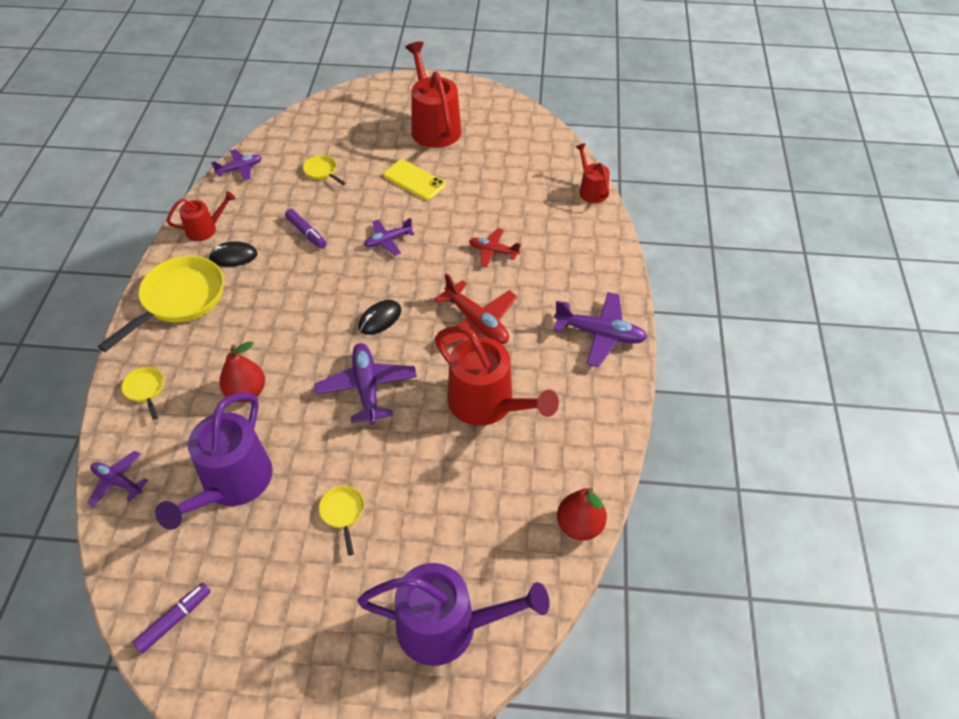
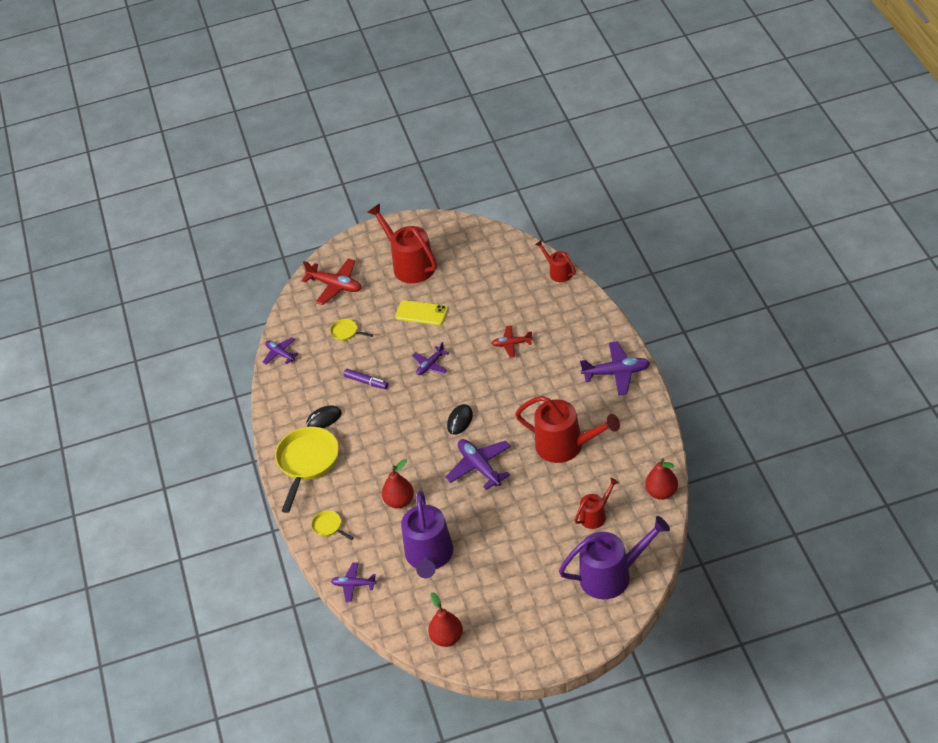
camera: 15 degrees left, 5 degrees down
purple marker [132,583,211,653] -> red pear [428,592,463,647]
red watering can [167,191,235,241] -> red watering can moved to [574,478,619,529]
purple plane [211,149,262,181] -> purple plane turned 90 degrees counterclockwise [263,337,299,365]
yellow pan [319,486,364,555] -> none
red plane [434,273,517,346] -> red plane moved to [301,258,361,305]

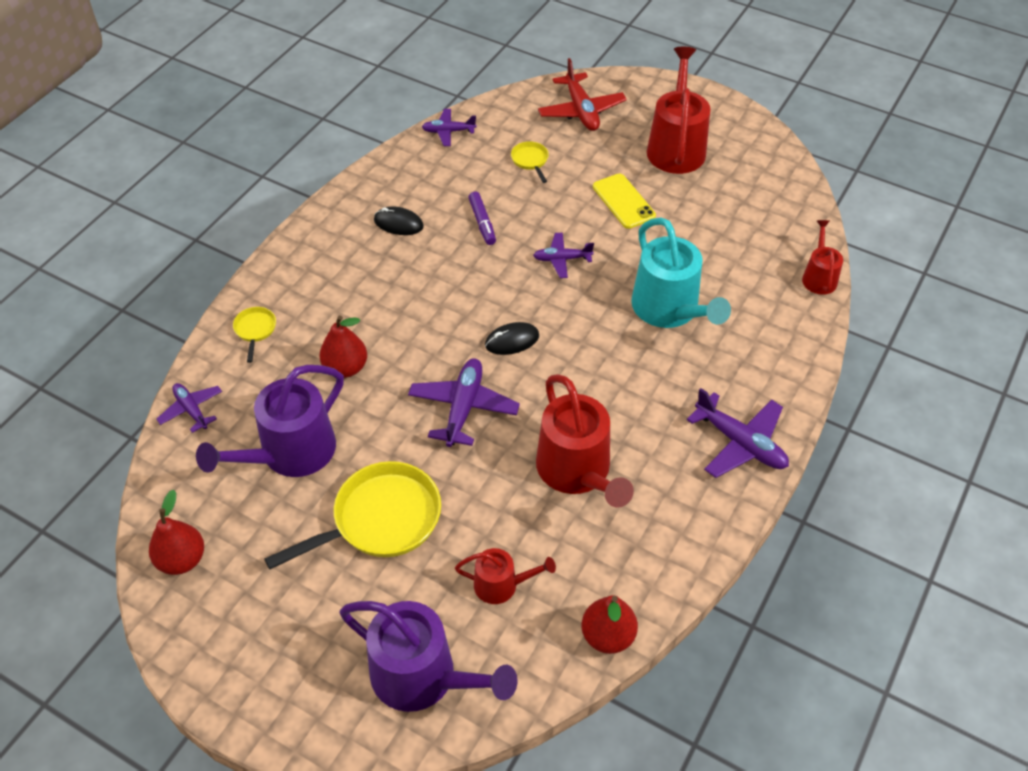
camera: 40 degrees right, 5 degrees up
purple plane [263,337,299,365] -> purple plane turned 90 degrees counterclockwise [422,109,476,146]
yellow pan [275,427,339,513] -> yellow pan moved to [264,461,441,569]
red plane [492,326,533,358] -> turquoise watering can [631,217,731,328]

